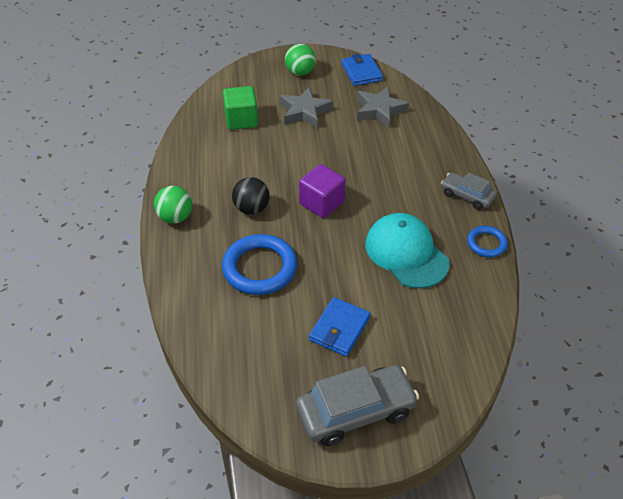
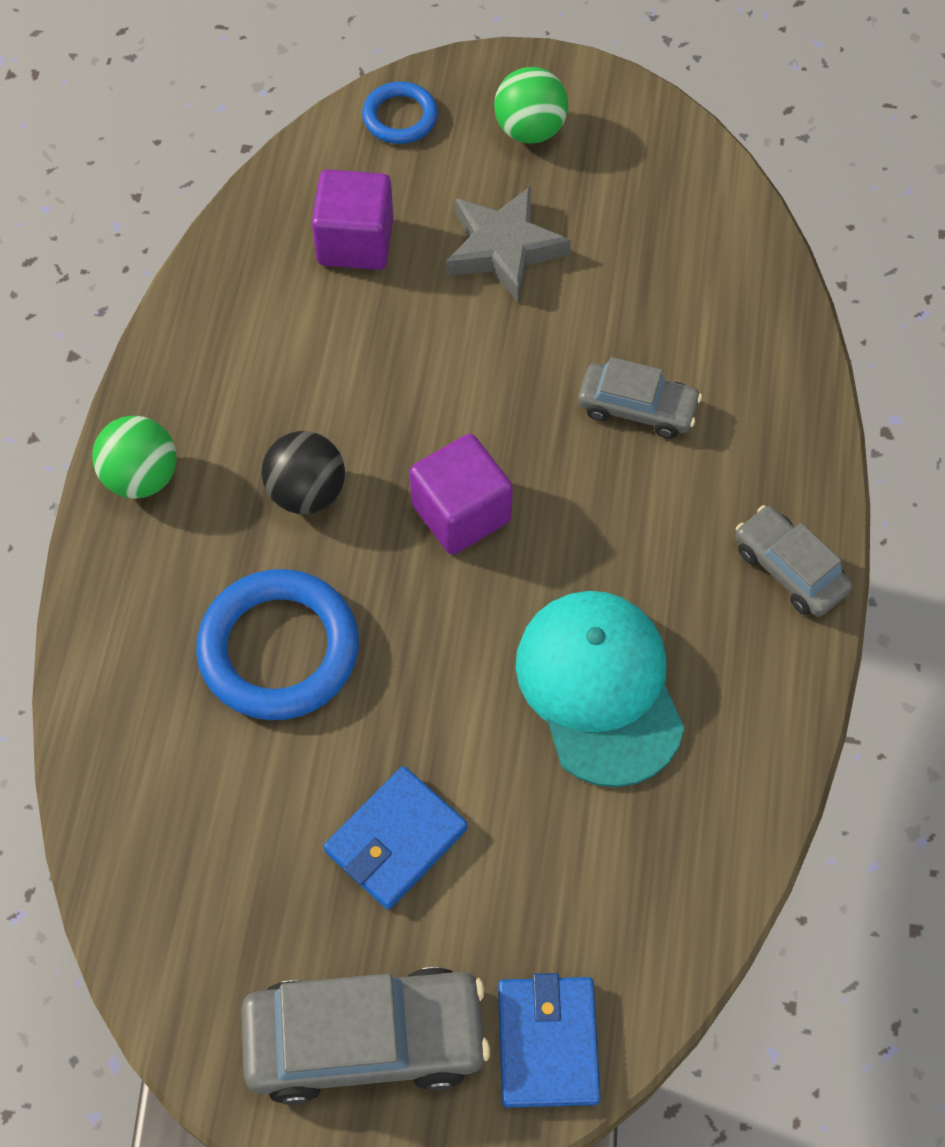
camera: 15 degrees right, 15 degrees up
green cube [223,86,258,130] -> purple cube [312,169,394,270]
blue wallet [341,54,383,86] -> blue wallet moved to [498,973,601,1108]
grey star [357,86,409,127] -> none
blue ring [467,226,508,257] -> blue ring moved to [362,82,438,144]
none -> grey car [578,357,702,439]

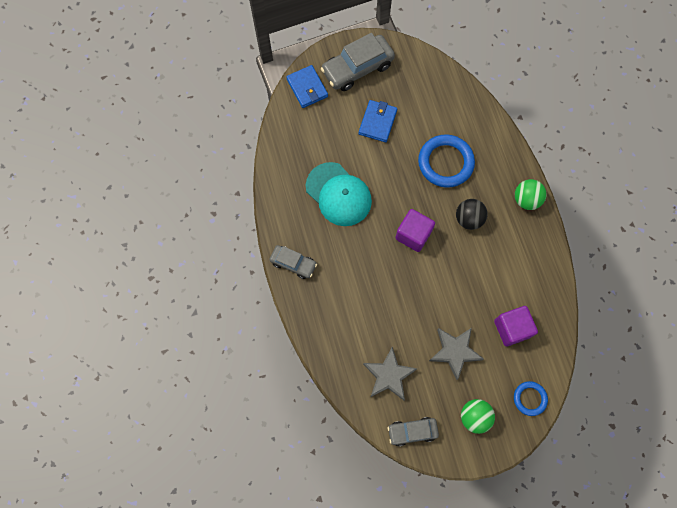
camera: 155 degrees right, 10 degrees up
grey car [578,357,702,439] -> grey car moved to [388,417,439,446]
none -> grey star [363,347,417,400]

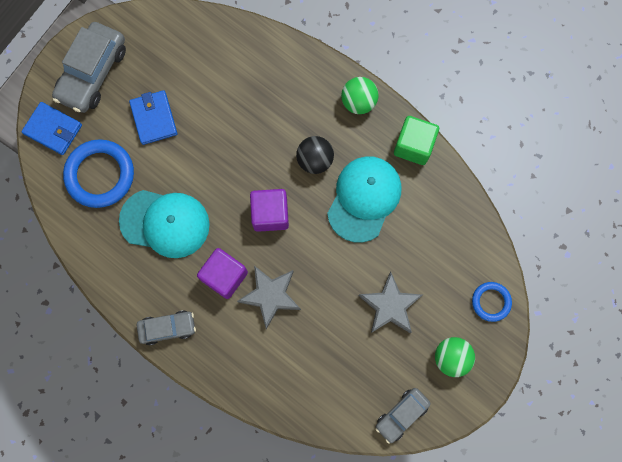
camera: 35 degrees left, 5 degrees up
grey star [363,347,417,400] -> grey star moved to [237,266,301,329]
blue ring [418,134,475,188] -> blue ring moved to [63,139,134,208]
purple cube [494,306,538,346] -> purple cube moved to [197,248,248,299]
none -> turquoise cap [327,156,401,243]
none -> green cube [394,116,439,165]

